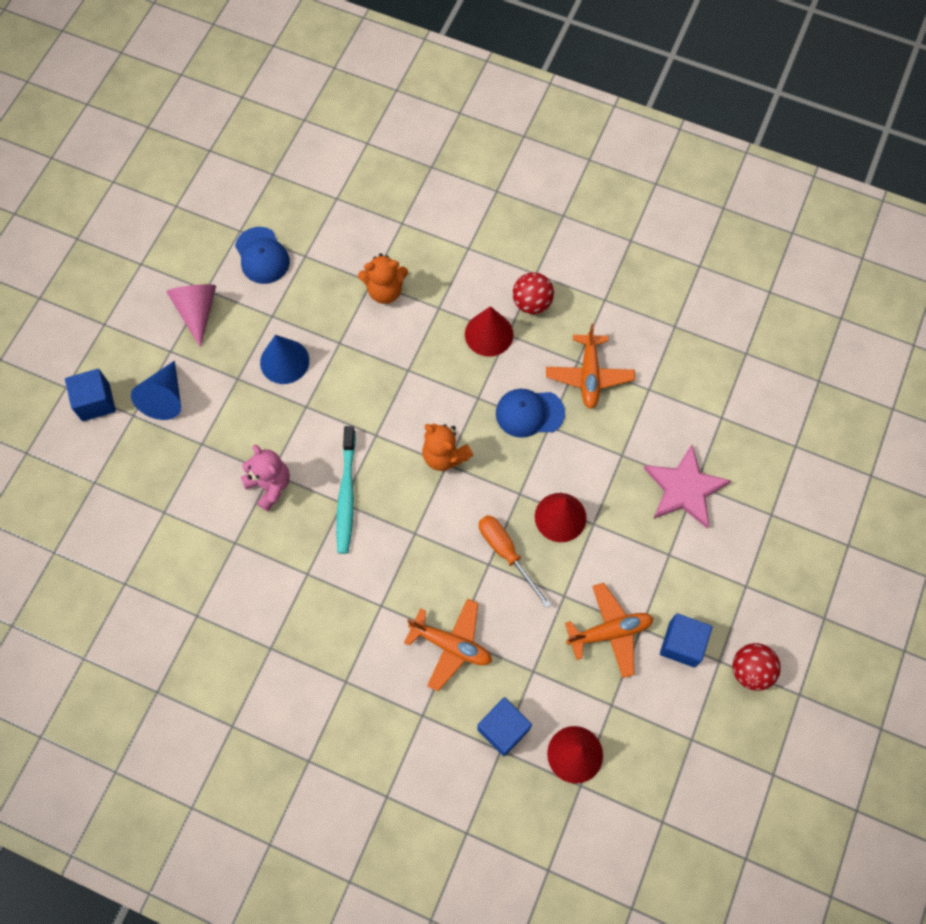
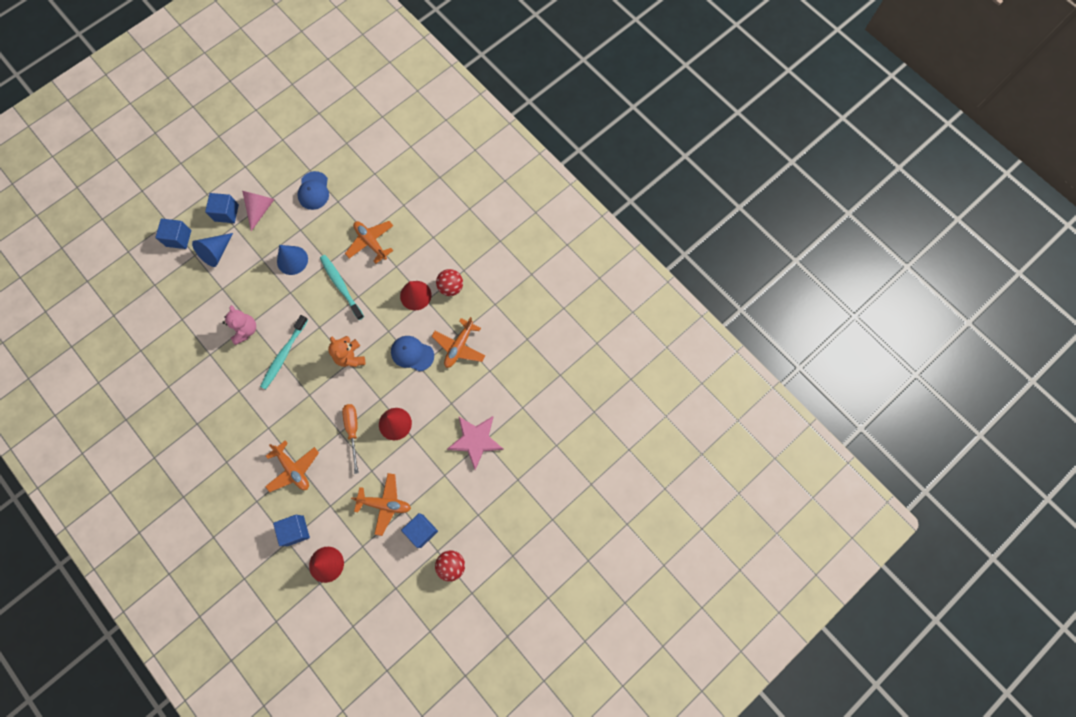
camera: 25 degrees right, 5 degrees up
orange teddy bear [358,253,408,304] -> orange plane [345,221,393,264]
none -> blue cube [205,193,239,223]
none -> turquoise toothbrush [320,255,364,320]

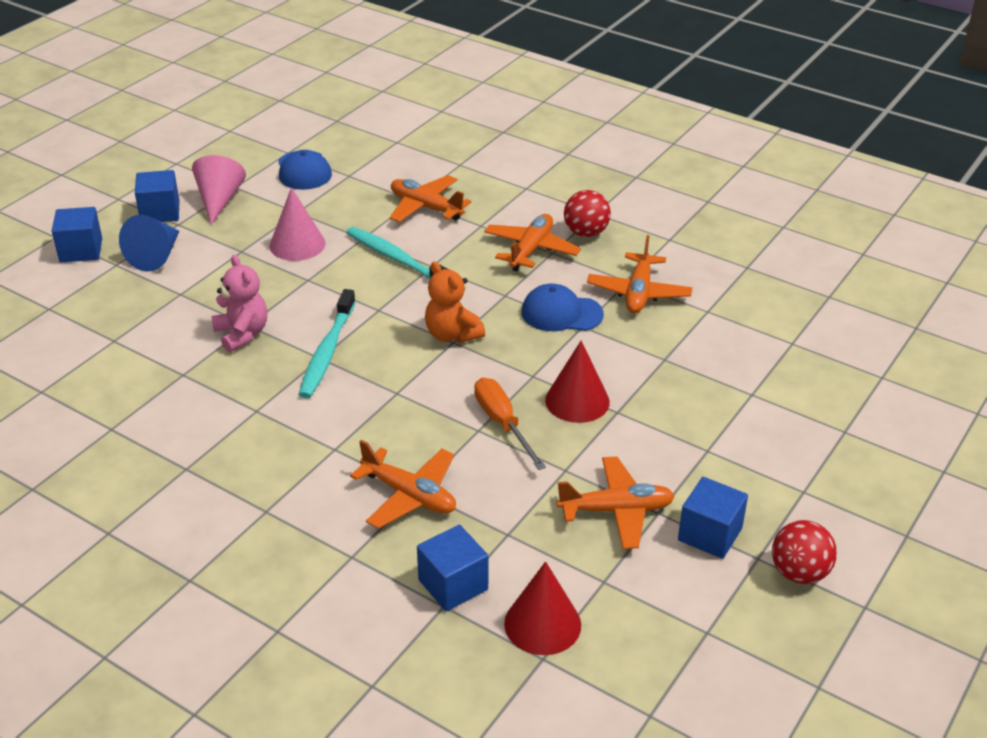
camera: 15 degrees left, 35 degrees down
blue cone [277,245,308,275] -> pink cone [269,187,326,261]
red cone [400,281,432,310] -> orange plane [484,214,581,272]
pink star [447,416,504,470] -> none

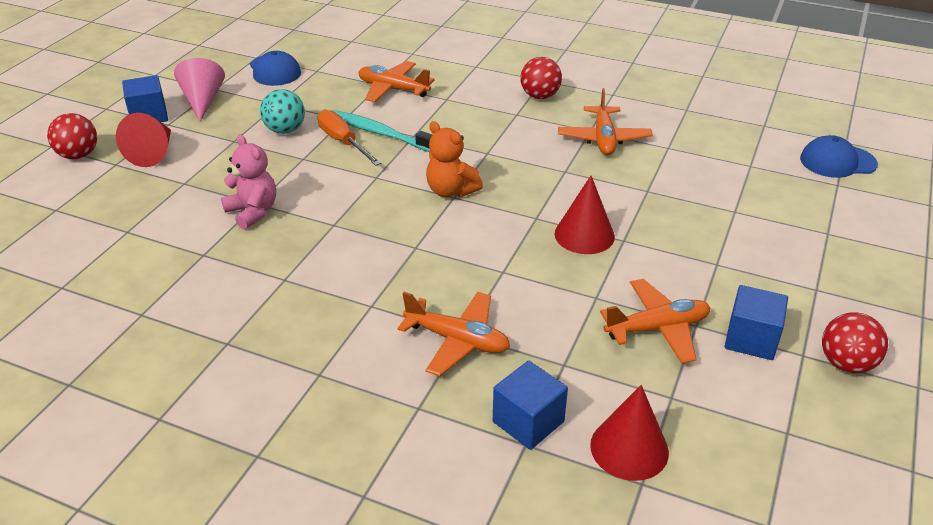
camera: 10 degrees left, 0 degrees up
blue cube [52,207,102,262] -> red ball [47,113,97,159]
blue cone [119,215,179,271] -> red cone [116,113,171,167]
pink cone [269,187,326,261] -> turquoise ball [260,89,305,134]
turquoise toothbrush [299,289,356,398] -> none
orange screwdriver [474,378,546,470] -> orange screwdriver moved to [318,110,381,166]
orange plane [484,214,581,272] -> none
blue cap [522,284,604,331] -> blue cap moved to [800,135,878,178]

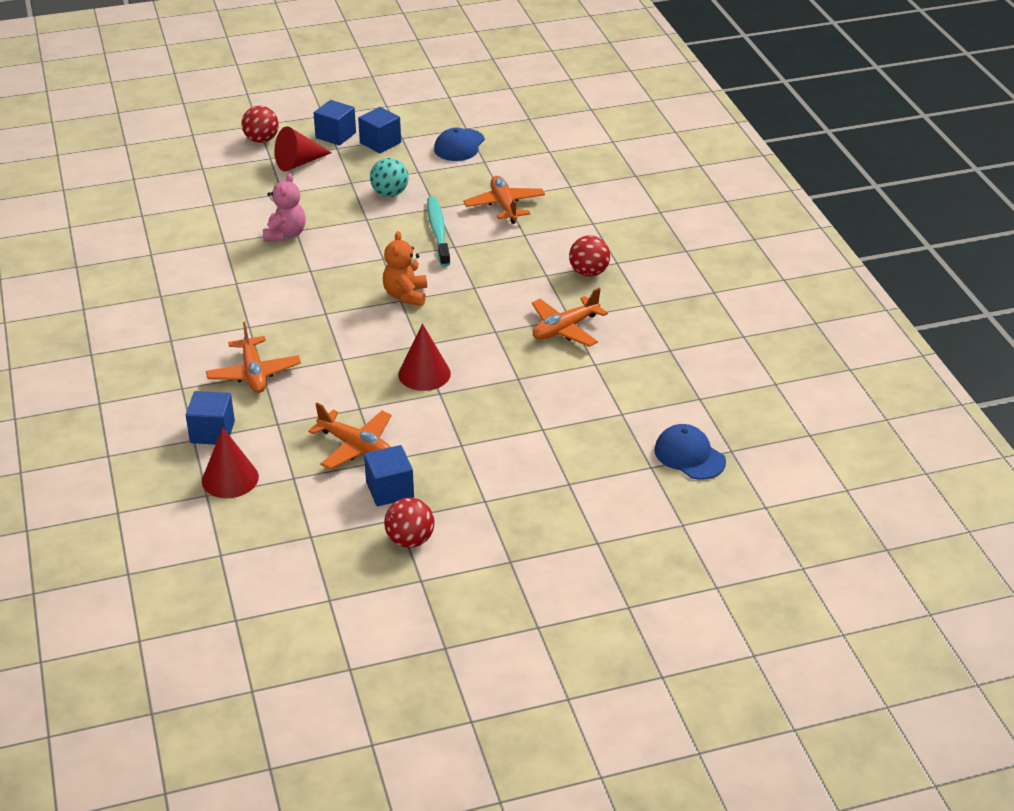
camera: 50 degrees right, 0 degrees up
pink cone [174,58,225,122] -> blue cube [358,107,401,153]
orange screwdriver [318,110,381,166] -> none

